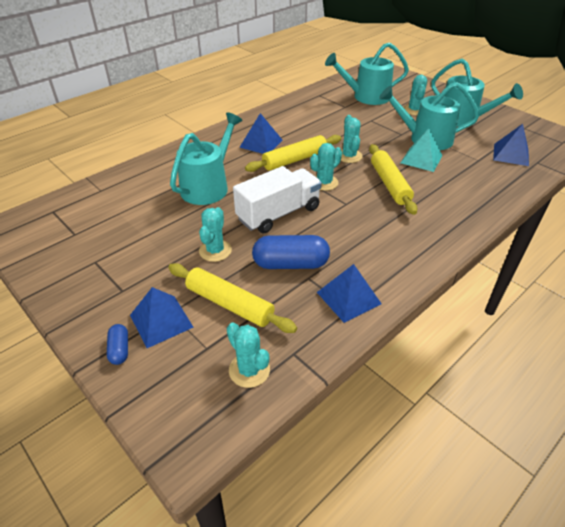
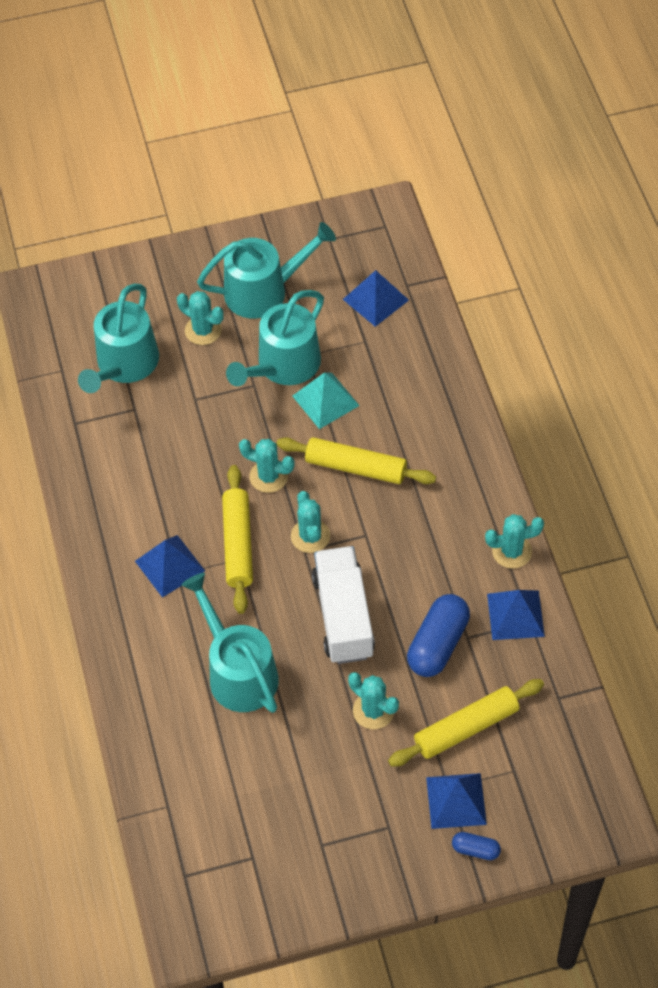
camera: 60 degrees left, 15 degrees up
turquoise cactus [227,322,270,388] -> turquoise cactus moved to [485,514,544,569]

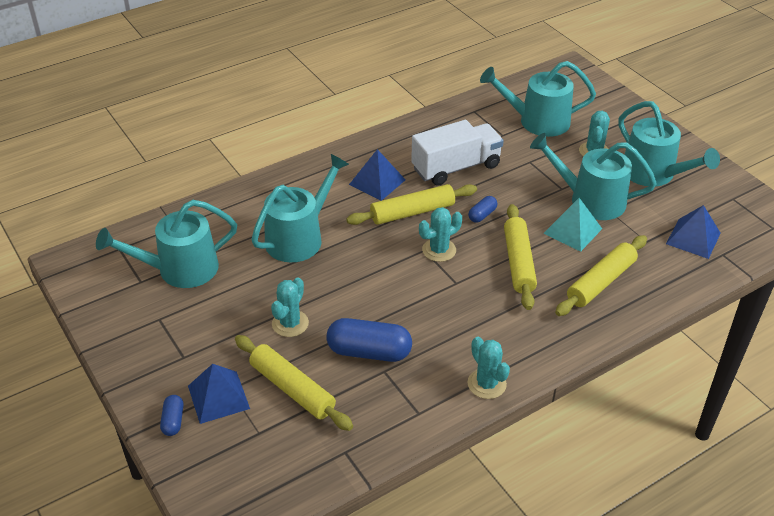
camera: 70 degrees right, 15 degrees down
turquoise cactus [239,439,295,493] -> blue capsule [468,196,497,223]
white truck [312,546,375,664] -> white truck moved to [411,120,504,186]
blue pyramid [487,590,545,640] -> none
none -> turquoise watering can [96,200,237,288]
none -> yellow rolling pin [555,235,647,316]

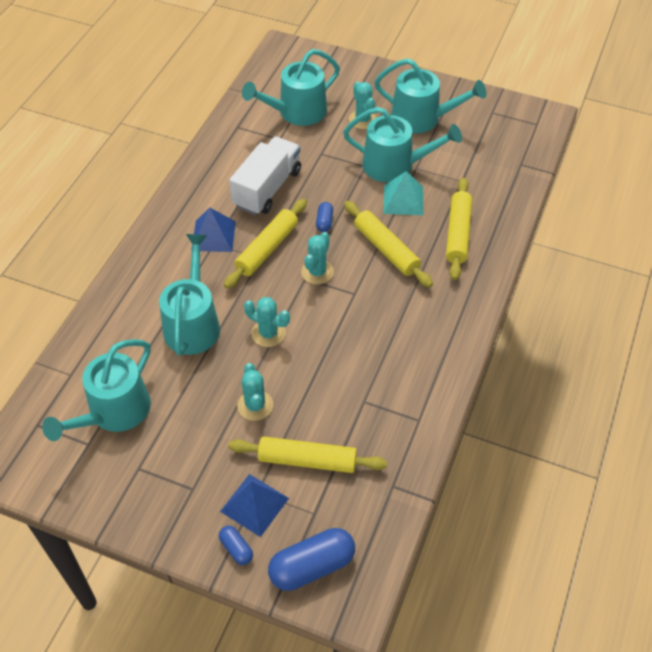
camera: 35 degrees left, 10 degrees up
blue capsule [326,318,412,362] -> blue capsule moved to [268,528,355,591]
turquoise cactus [467,336,510,399] -> turquoise cactus moved to [244,297,290,347]
turquoise watering can [530,133,657,220] -> turquoise watering can turned 150 degrees counterclockwise [343,107,462,182]
blue pyramid [666,205,721,259] -> none

